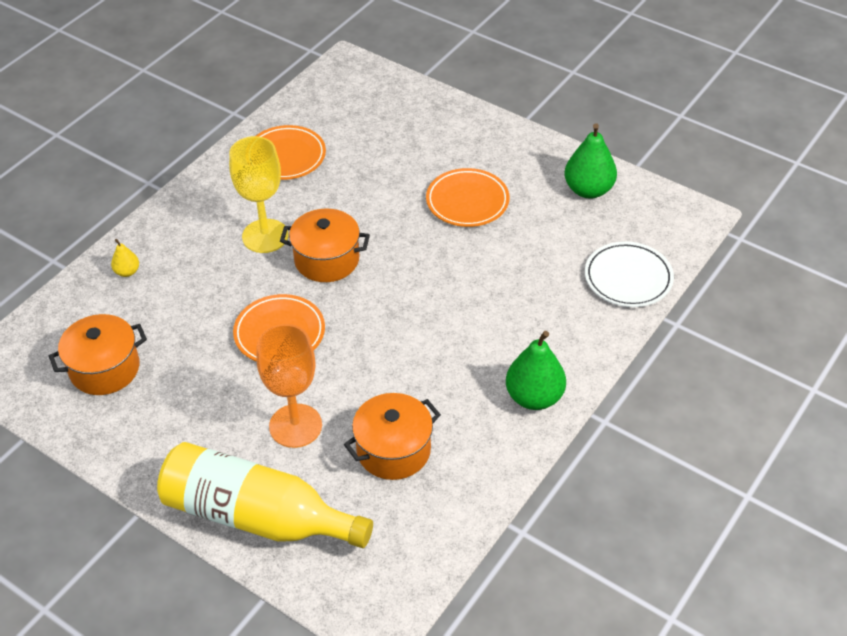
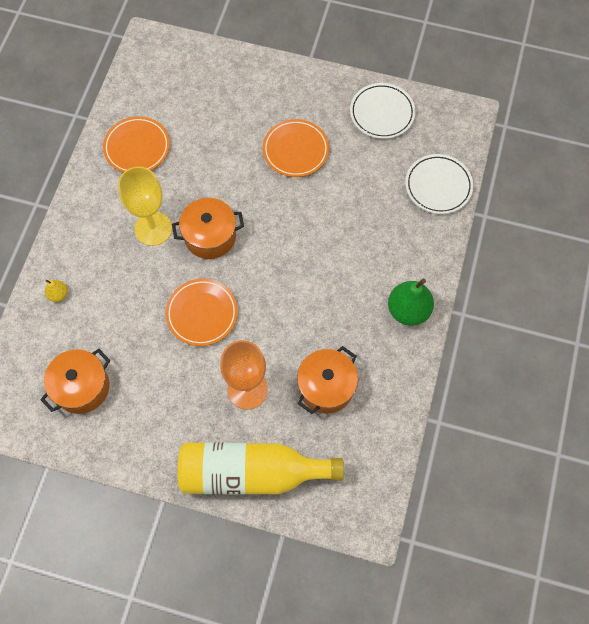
camera: 20 degrees left, 20 degrees up
green pear [565,123,617,199] -> white plate [350,83,416,139]

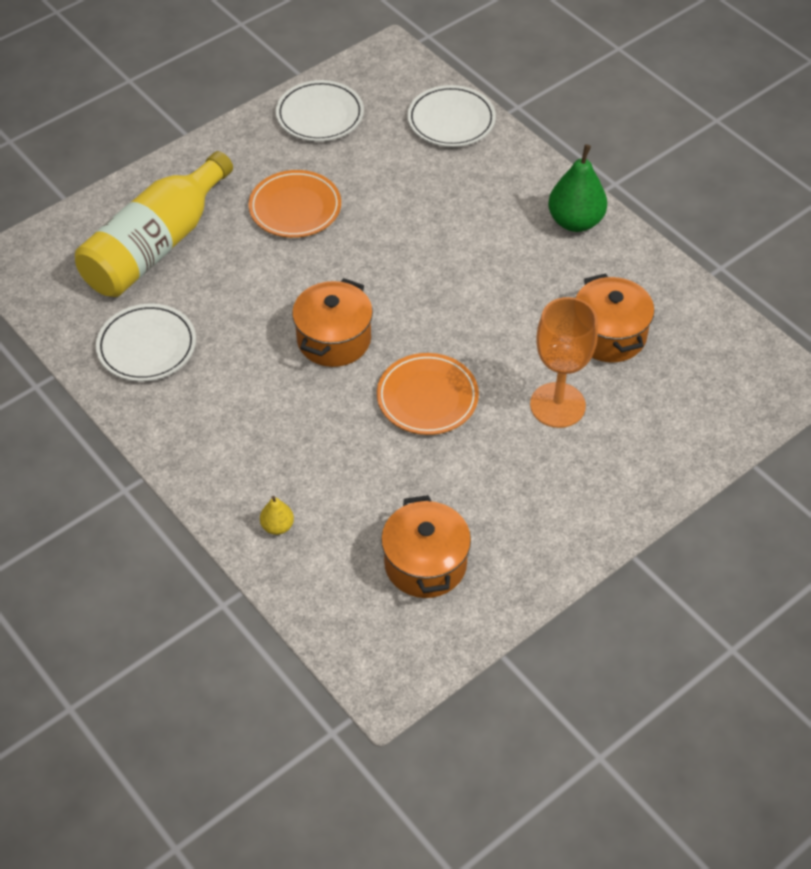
camera: 55 degrees left, 15 degrees down
orange plate [103,116,170,172] -> white plate [96,304,196,382]
yellow goblet [118,166,172,246] -> none
yellow bottle [178,442,344,495] -> yellow bottle moved to [75,151,233,297]

